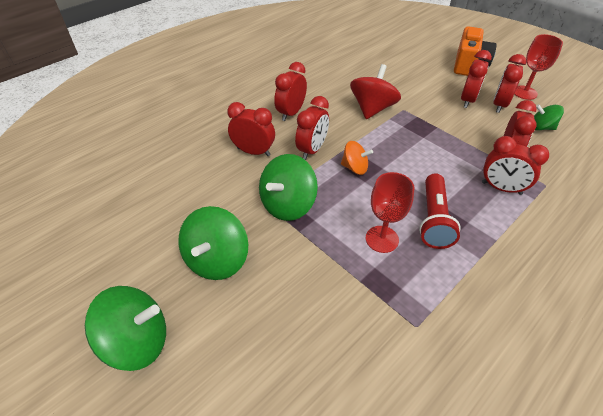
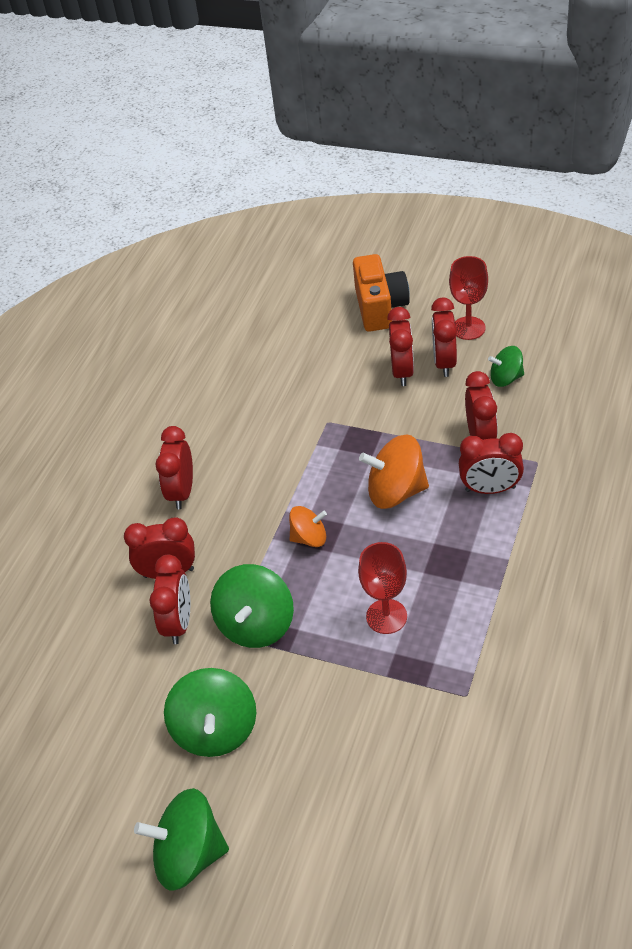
camera: 20 degrees left, 0 degrees up
green spinning top [85,286,166,371] -> green spinning top turned 150 degrees counterclockwise [134,788,229,890]
red clock [295,96,329,160] -> red clock moved to [149,555,190,644]
red spinning top [350,64,401,119] -> none
red flashlight [419,173,461,249] -> none
none -> orange spinning top [359,435,429,509]

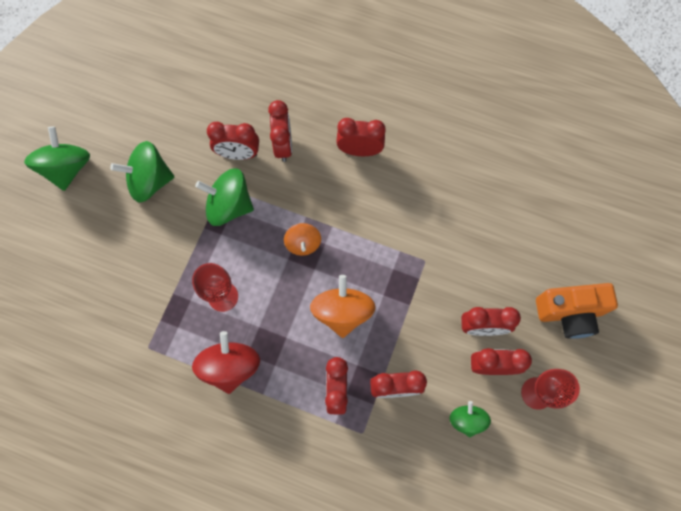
camera: 85 degrees right, 25 degrees up
none -> red spinning top [192,331,260,394]

